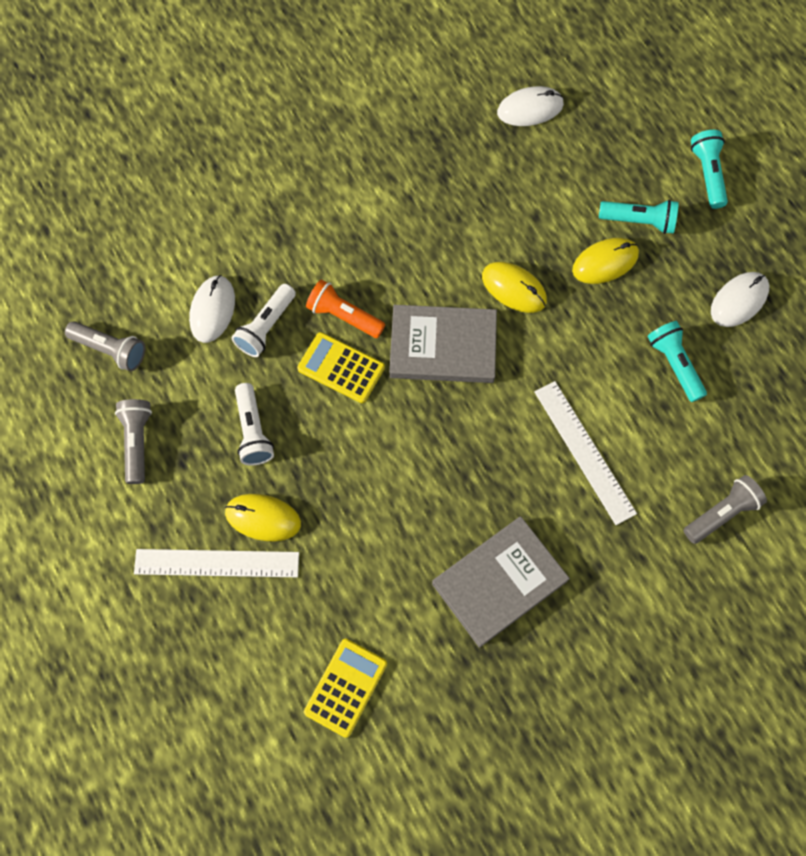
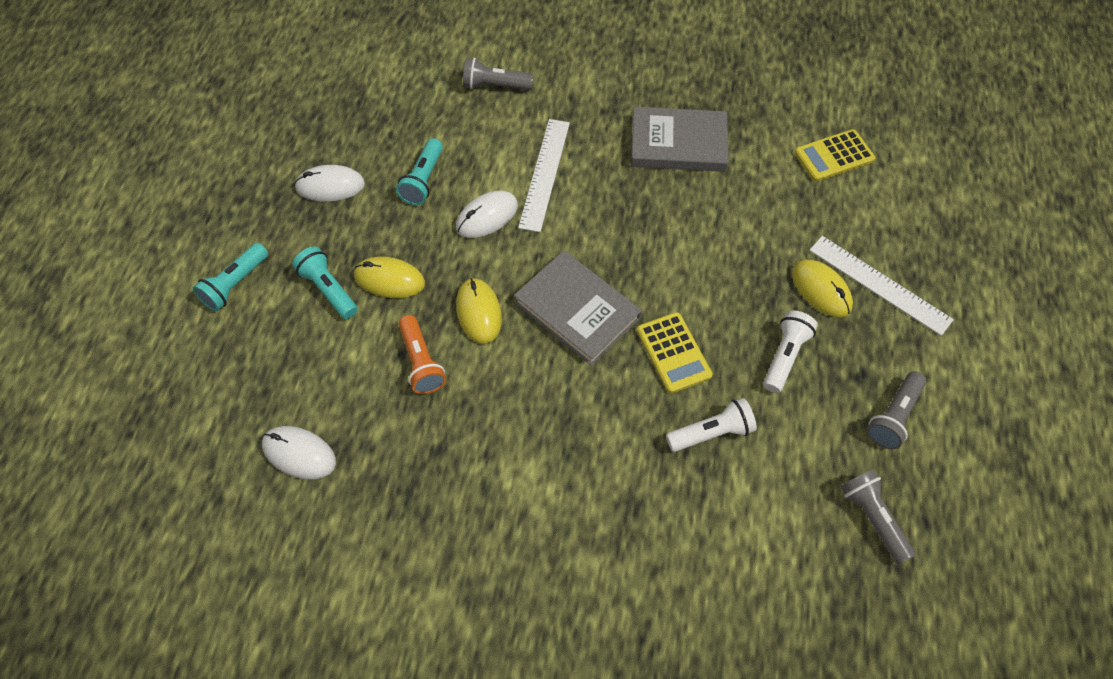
camera: 140 degrees left, 10 degrees down
white mouse [189,275,235,343] -> white mouse moved to [456,191,518,238]
orange flashlight [306,279,385,338] -> orange flashlight moved to [398,315,446,394]

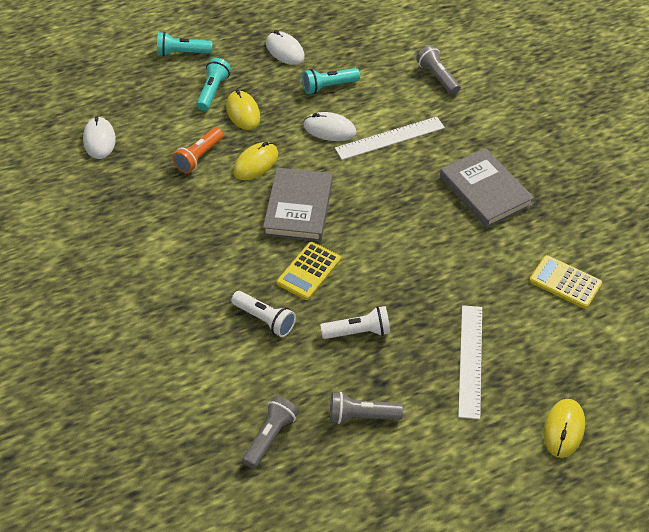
camera: 55 degrees right, 10 degrees down
yellow mouse [792,260,853,317] -> yellow mouse moved to [543,399,585,458]

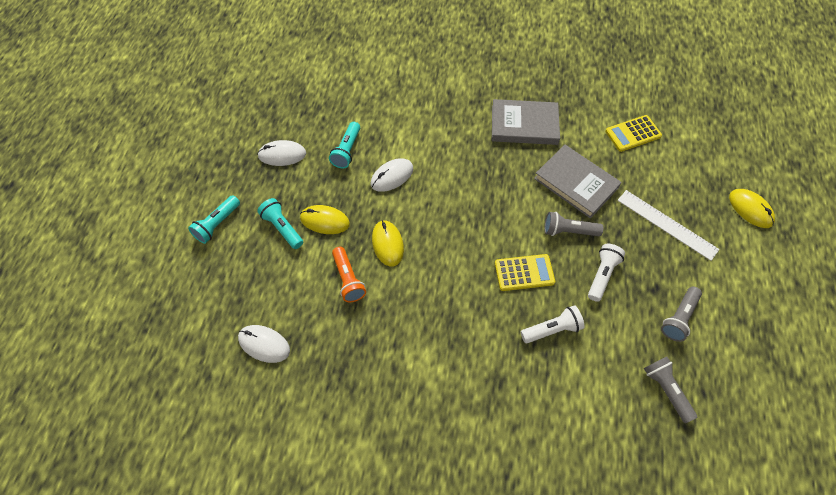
camera: 55 degrees left, 10 degrees up
grey book [263,168,333,242] -> grey book moved to [534,145,622,219]
yellow calculator [277,242,341,300] -> yellow calculator turned 75 degrees counterclockwise [495,254,555,291]
white ruler [335,117,445,160] -> none
grey flashlight [416,45,461,95] -> grey flashlight moved to [544,212,603,236]

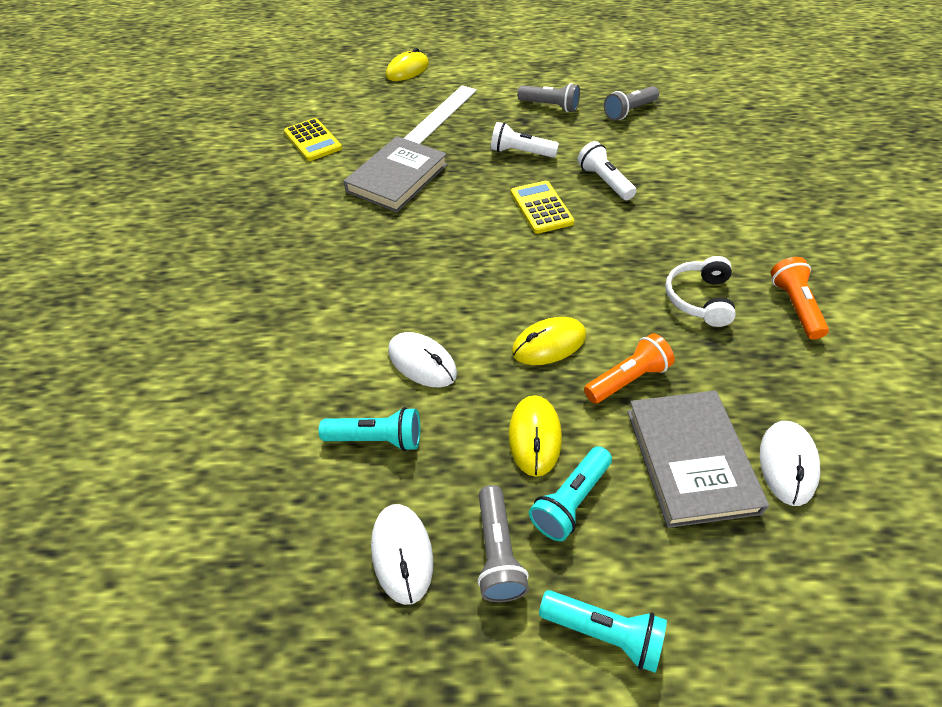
camera: 100 degrees left, 10 degrees down
grey book [492,99,560,145] -> grey book moved to [627,390,769,528]
grey flashlight [544,212,603,236] -> grey flashlight moved to [477,485,529,602]
none -> white headphones [665,256,736,327]
none -> orange flashlight [770,257,829,339]

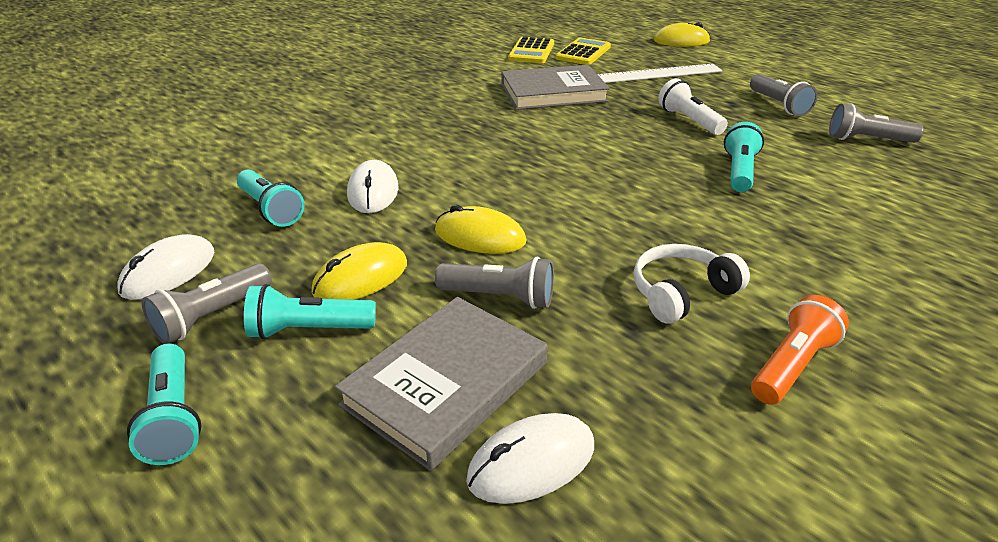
camera: 45 degrees right, 15 degrees down
yellow calculator [511,181,574,234] -> yellow calculator moved to [556,37,611,65]
white flashlight [577,141,636,200] -> turquoise flashlight [724,122,764,192]
orange flashlight [584,333,674,404] -> grey flashlight [435,257,554,309]

